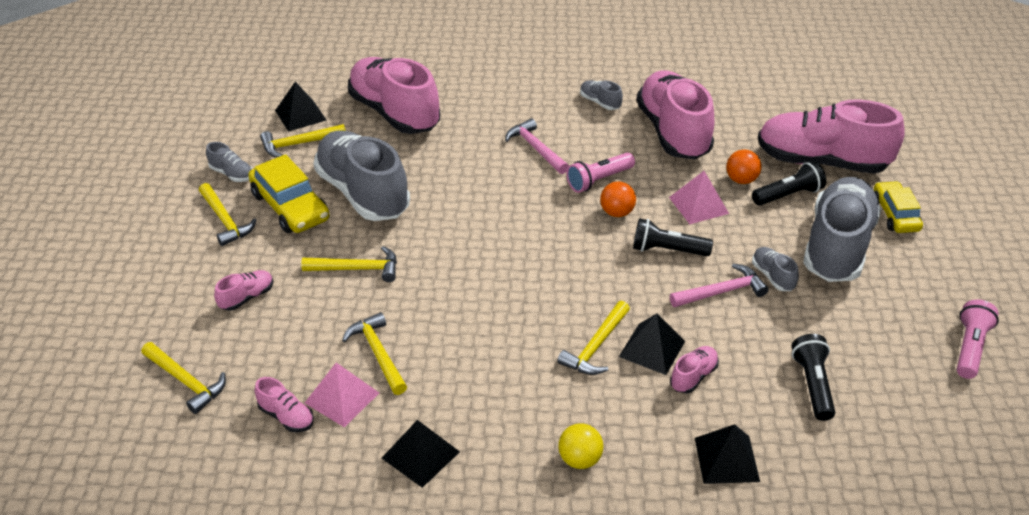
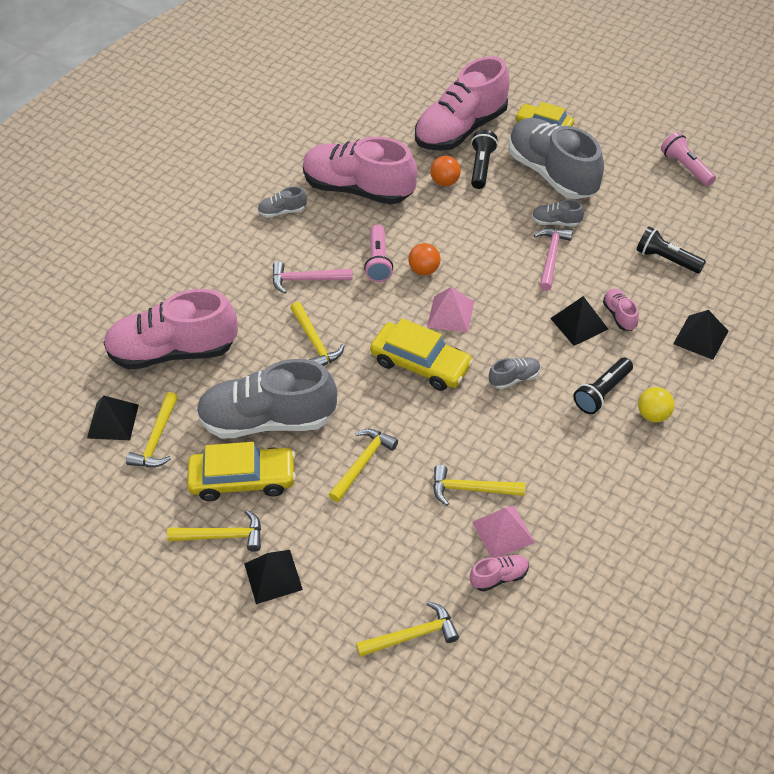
camera: 55 degrees left, 10 degrees up
grey shoe [206,142,252,182] -> grey shoe moved to [489,357,541,389]
pink shoe [214,270,273,311] -> none
black pyramid [382,420,460,488] -> black pyramid moved to [244,550,303,604]
yellow hammer [557,301,630,375] -> yellow hammer moved to [290,302,345,366]
black flashlight [633,218,713,256] -> black flashlight moved to [573,358,633,414]
pink pyramid [669,171,729,224] -> pink pyramid moved to [427,287,474,333]
none -> yellow car [370,318,473,391]

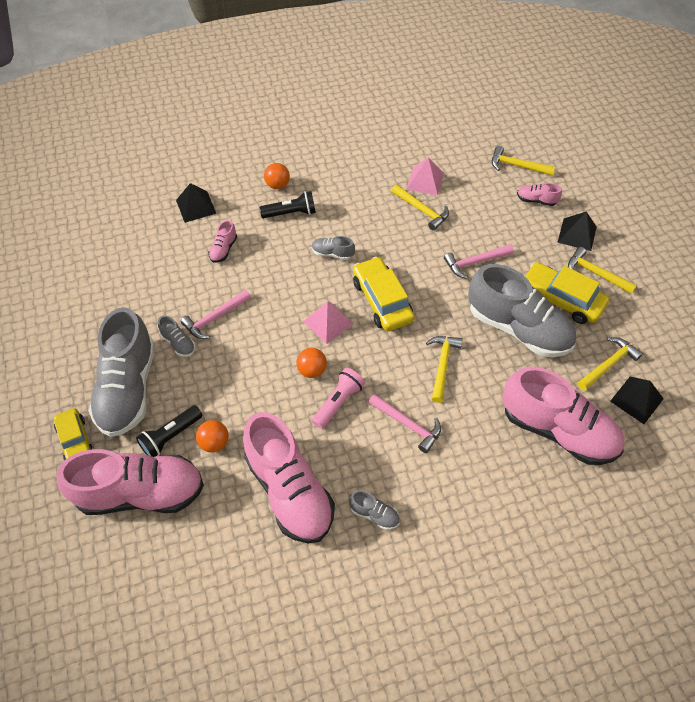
camera: 145 degrees left, 5 degrees up
yellow hammer [329,429,398,502] -> pink hammer [444,244,514,279]
pink shoe [470,554,529,591] -> pink shoe moved to [517,183,562,206]
black pyramid [550,296,608,346] -> none
black flashlight [637,227,706,273] -> none
yellow ball [638,387,674,422] -> orange ball [264,163,290,189]
pink flashlight [661,132,716,186] -> none

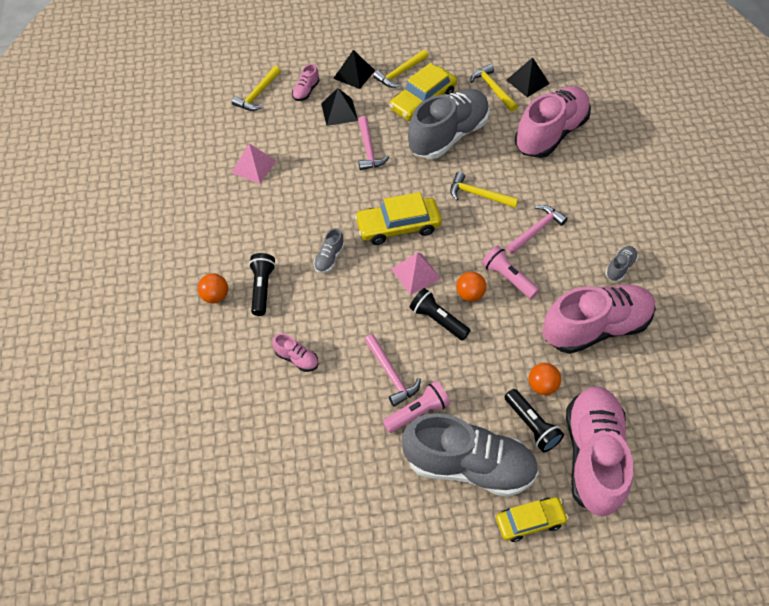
camera: 80 degrees left, 0 degrees up
grey shoe [158,315,195,357] -> pink flashlight [383,381,450,433]
black pyramid [176,183,216,223] -> black pyramid moved to [321,88,358,126]
yellow hammer [391,184,449,231] -> none
none -> black flashlight [410,288,471,340]

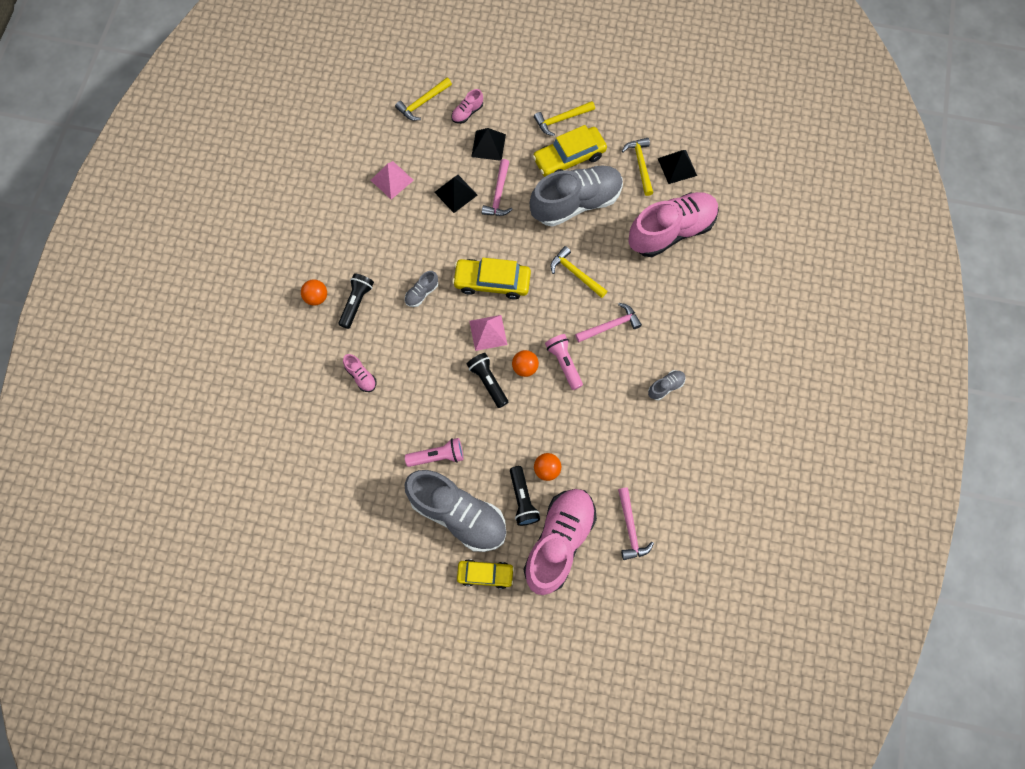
camera: 20 degrees right, 15 degrees up
black pyramid [333,50,375,89] -> black pyramid moved to [434,175,477,213]
pink hammer [365,334,421,407] -> pink hammer moved to [618,488,654,560]
pink shoe [542,285,656,354] -> none

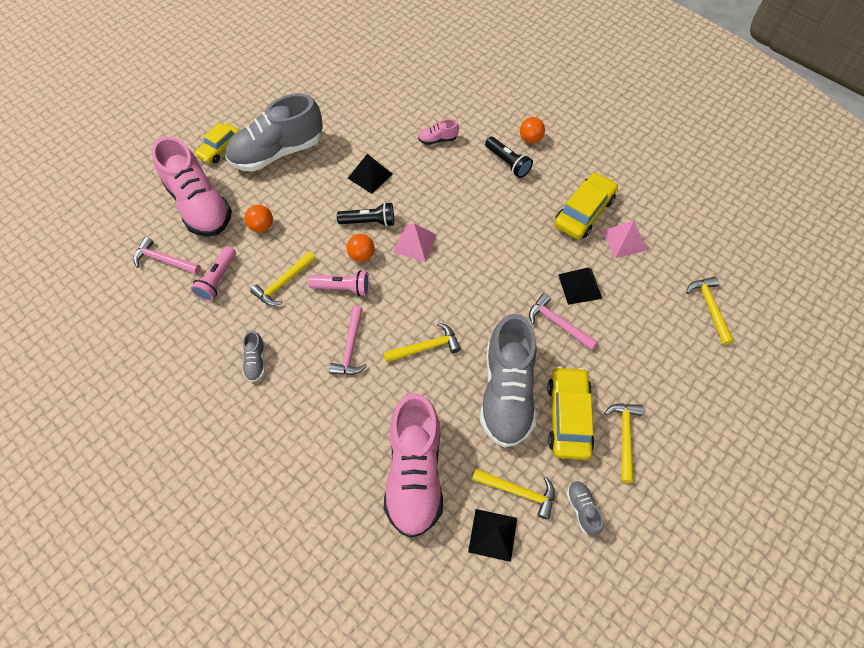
camera: 120 degrees right, 10 degrees down
grey shoe [405,271,438,307] -> grey shoe moved to [566,481,603,536]
pink flashlight [405,438,464,467] -> pink flashlight moved to [191,246,236,302]
pink shoe [452,89,483,124] -> none
yellow car [452,258,531,299] -> yellow car moved to [554,172,618,239]
black pyramid [471,128,506,161] -> black pyramid moved to [348,154,392,194]
black flashlight [510,466,540,526] -> none
none -> yellow hammer [250,251,316,306]

